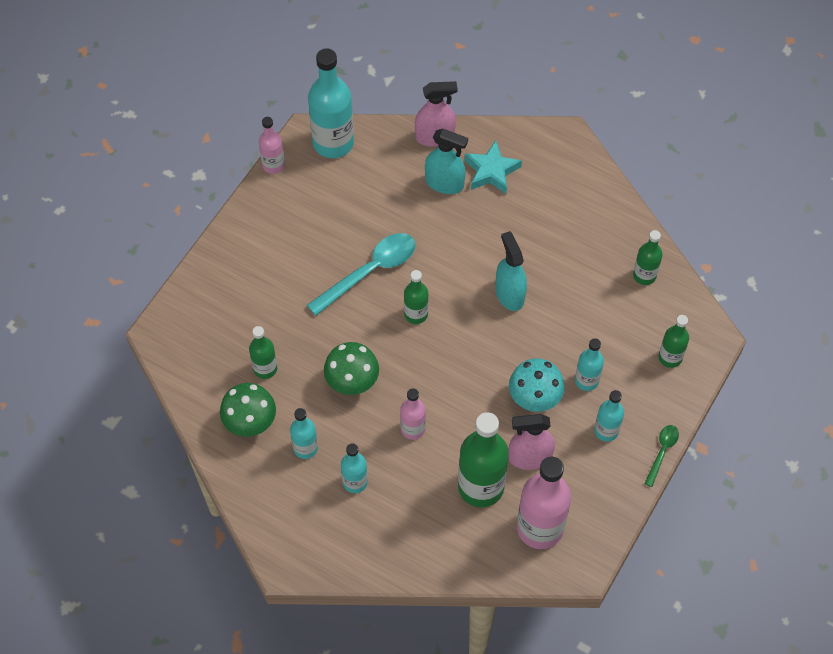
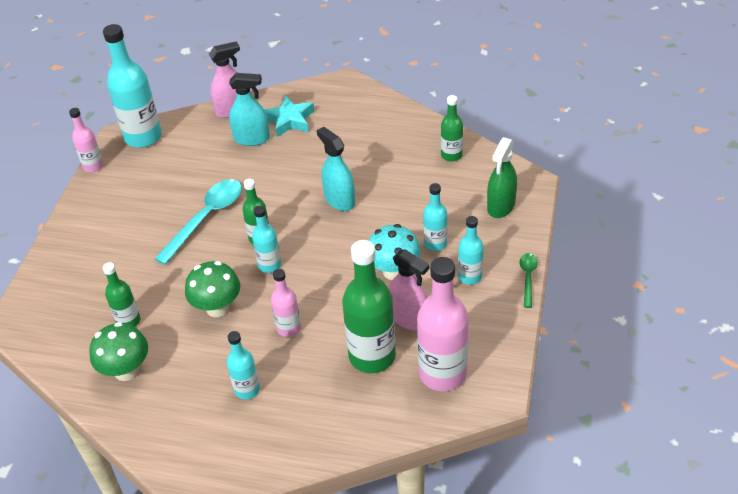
camera: 15 degrees left, 15 degrees down
turquoise bottle [290,408,318,459] -> turquoise bottle moved to [252,206,281,273]
pink spray bottle [509,414,555,470] -> pink spray bottle turned 120 degrees counterclockwise [388,249,429,330]
green bottle [658,315,689,368] -> green spray bottle [487,137,517,218]

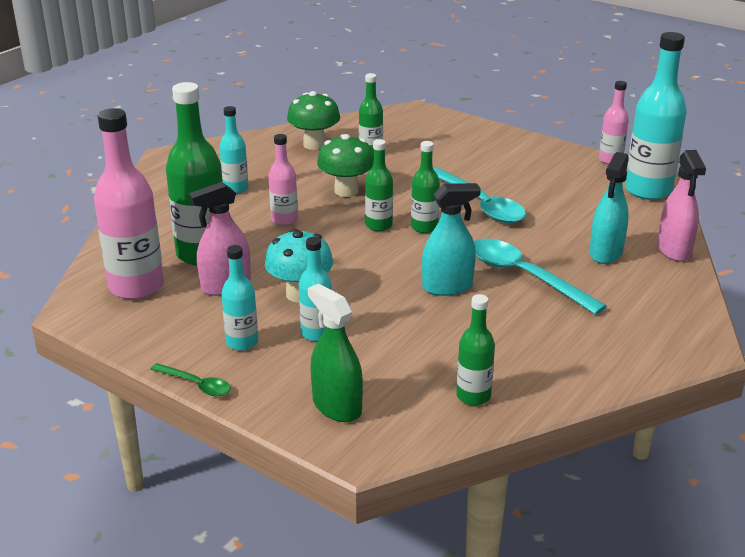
camera: 110 degrees right, 15 degrees down
turquoise bottle [252,206,281,273] -> green bottle [365,139,393,231]
turquoise star [264,95,314,137] -> none
none -> turquoise spoon [474,239,607,315]

